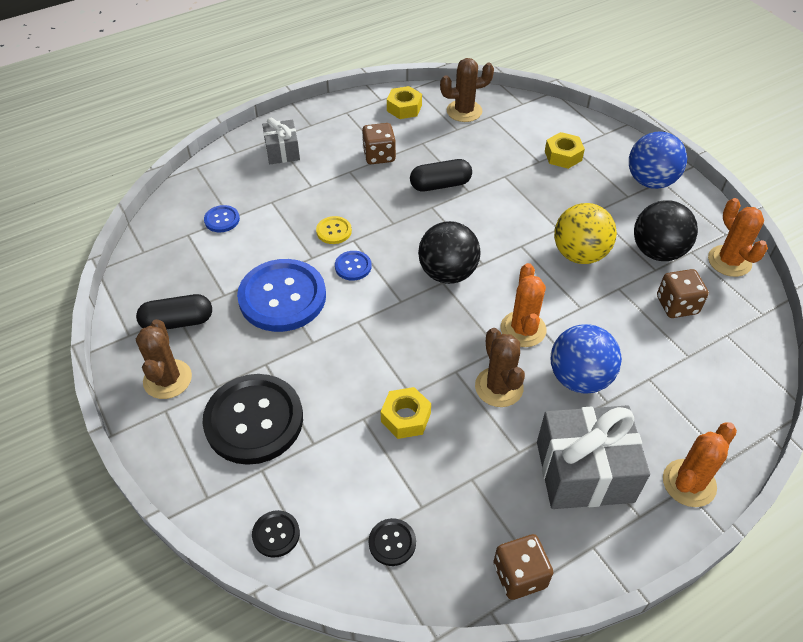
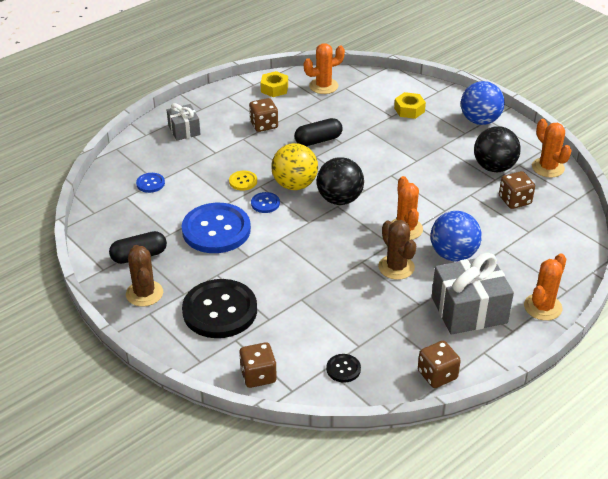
camera: 10 degrees left, 10 degrees down
black button [252,510,300,557] -> brown dice [239,342,277,388]
yellow nut [381,387,431,439] -> none
brown cactus [440,58,494,122] -> orange cactus [304,43,345,94]
yellow ball [554,203,617,264] -> yellow ball moved to [271,143,318,190]

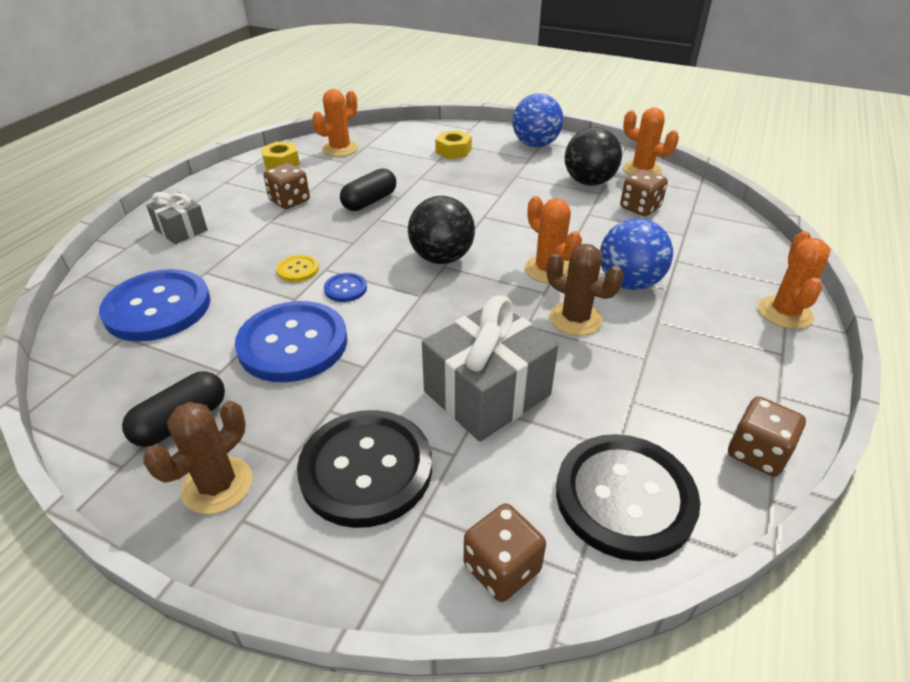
camera: 25 degrees left, 0 degrees up
brown cactus [126,245,163,307] -> brown cactus turned 75 degrees clockwise [143,401,253,514]
blue button [136,173,165,193] -> blue button [99,269,210,342], size x2.30
yellow ball [271,143,318,190] -> none
black button [326,354,361,383] -> black button [556,434,701,561], size x2.30
grey gift [432,253,514,335] -> grey gift moved to [422,295,558,442]

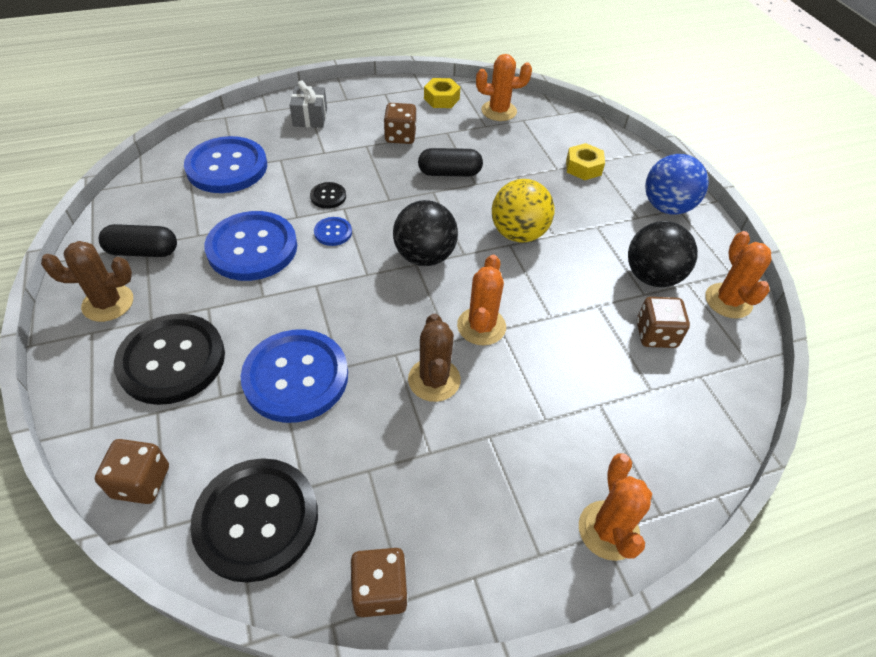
camera: 45 degrees right, 10 degrees up
yellow button [277,255,319,282] -> black button [310,182,346,209]
grey gift [422,295,558,442] -> blue button [241,330,348,423]
blue ball [600,218,673,290] -> none
orange cactus [758,231,830,329] -> orange cactus turned 60 degrees counterclockwise [579,454,652,561]
none -> yellow ball [492,179,555,242]

